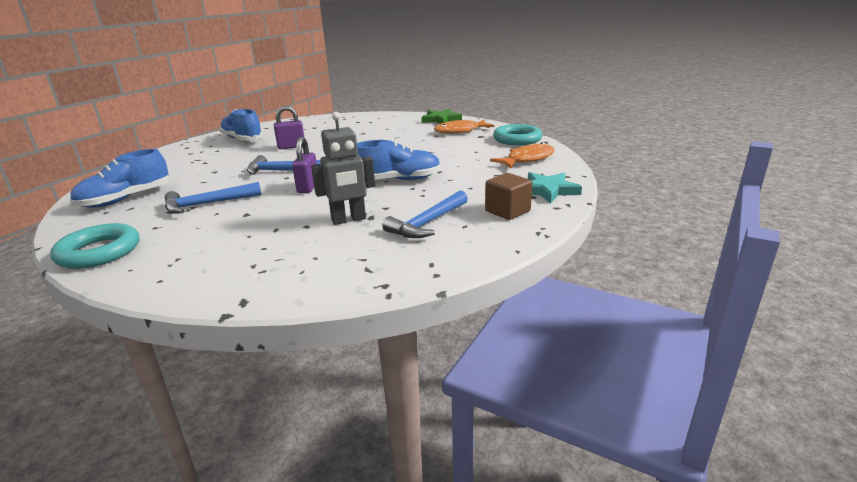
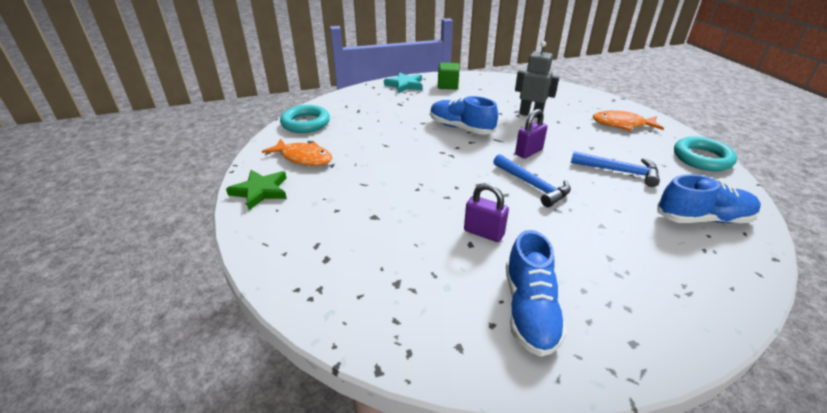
camera: 135 degrees left, 10 degrees up
blue hammer [382,190,468,238] -> none
brown cube [485,173,532,220] -> green cube [438,63,460,89]
orange fish [490,142,555,168] -> orange fish moved to [593,111,664,131]

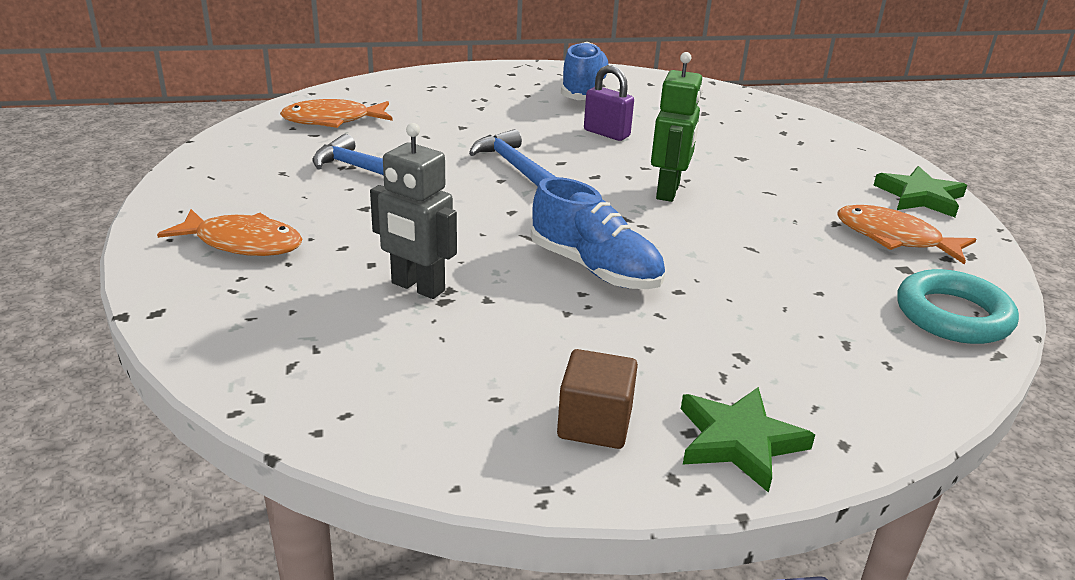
camera: 175 degrees left, 5 degrees down
turquoise star [384,72,422,93] -> green star [681,387,815,493]
green cube [438,63,460,89] -> brown cube [557,349,638,449]
purple padlock [515,109,547,159] -> none
blue shoe [657,174,761,223] -> orange fish [280,99,393,128]
turquoise ring [674,136,737,171] -> none
none -> green robot [651,52,703,202]

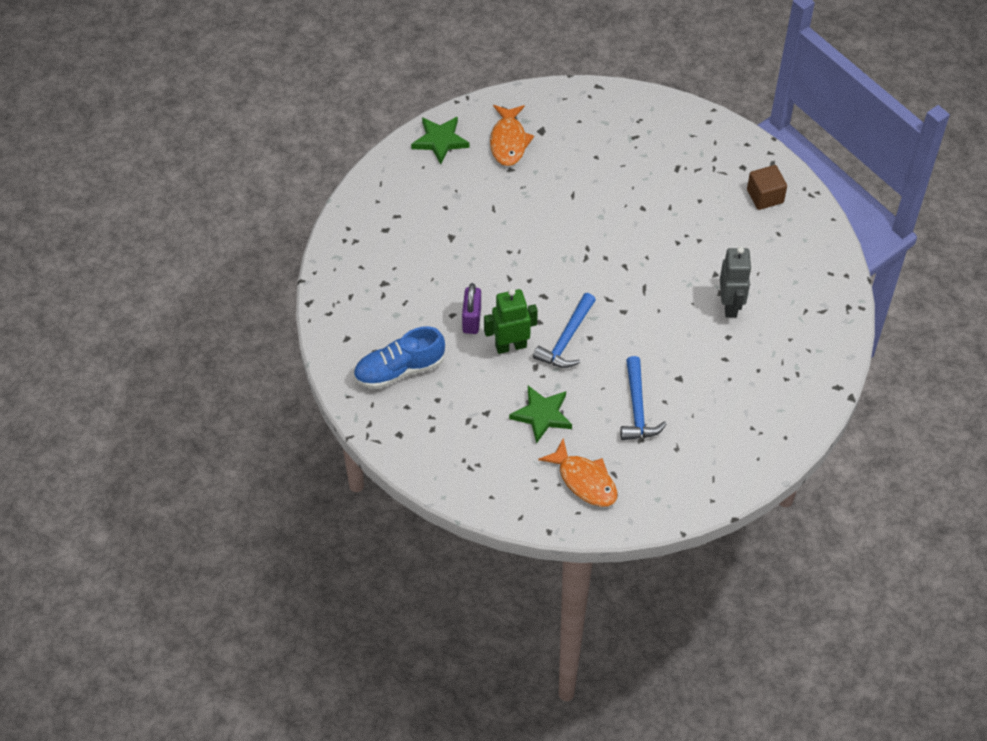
camera: 120 degrees left, 25 degrees up
orange fish [157,209,303,256] -> none
blue shoe [531,177,665,289] -> none
green robot [651,52,703,202] -> green robot moved to [484,289,538,354]
green star [681,387,815,493] -> green star moved to [509,386,572,444]
turquoise ring [897,269,1019,344] -> none

